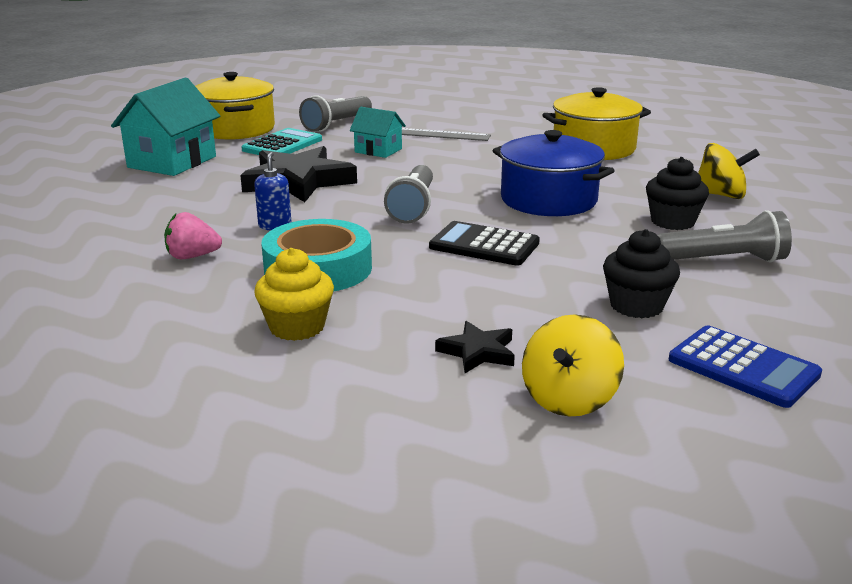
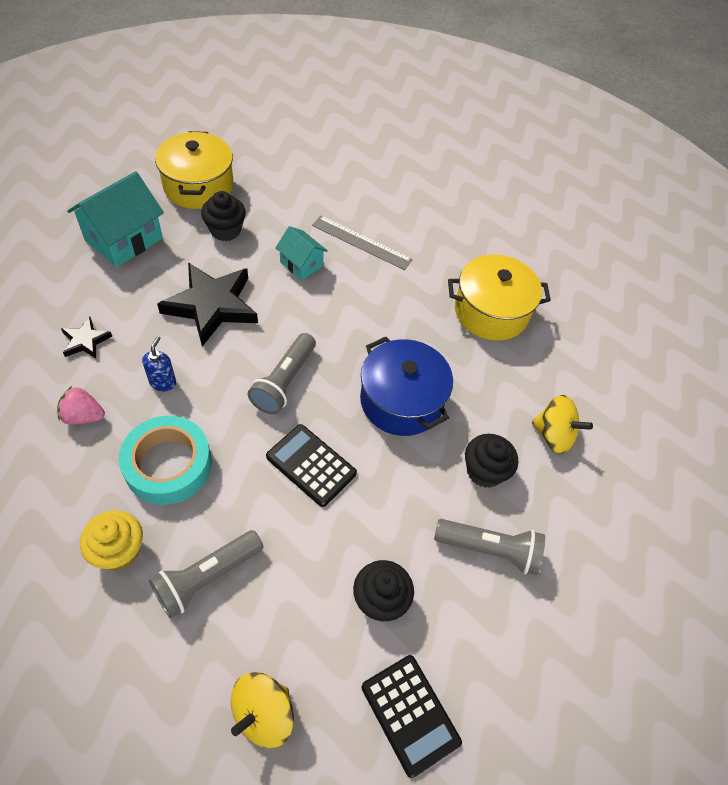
camera: 10 degrees right, 30 degrees up
turquoise calculator [241,128,322,155] -> black cupcake [201,191,246,241]
grey flashlight [299,95,372,132] -> grey flashlight moved to [149,530,263,619]
black star [435,321,515,373] -> black star moved to [61,317,112,359]
blue calculator [669,325,822,408] -> black calculator [362,655,462,778]

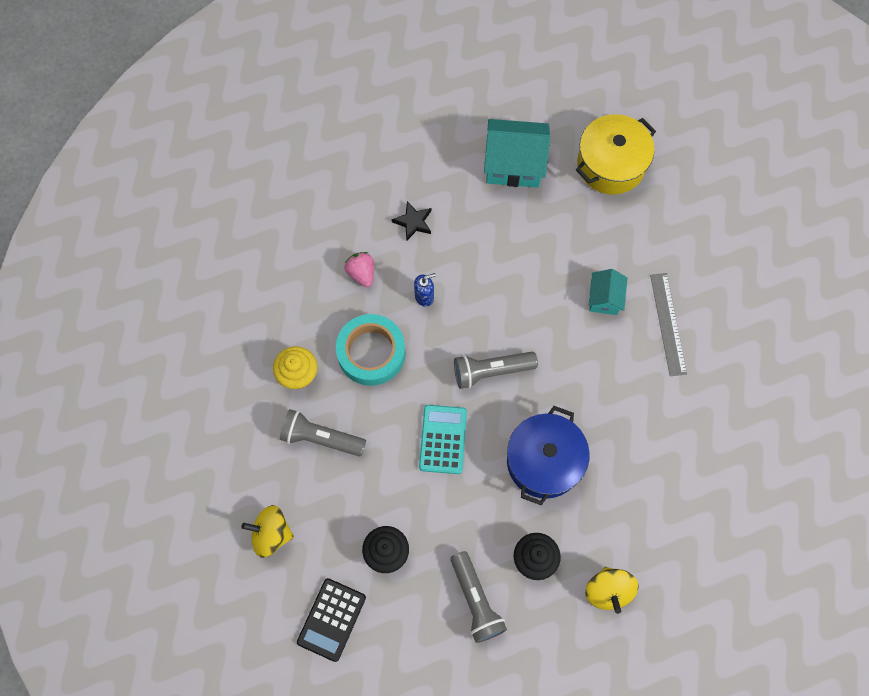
camera: 60 degrees right, 15 degrees up
black star [157,263,258,347] -> none
black cupcake [201,191,246,241] -> none
black calculator [266,424,357,507] -> turquoise calculator [419,405,467,474]
yellow pot [448,254,551,341] -> none

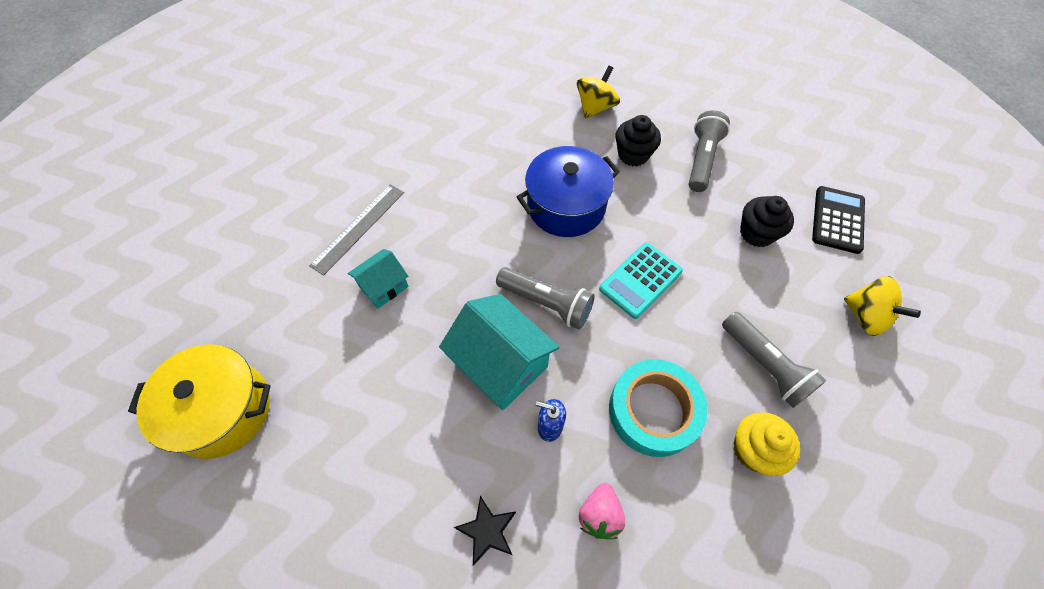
camera: 140 degrees left, 10 degrees down
black calculator [297,578,366,662] -> black calculator turned 45 degrees counterclockwise [812,186,865,254]
turquoise house [484,119,550,188] -> turquoise house moved to [439,294,560,410]

